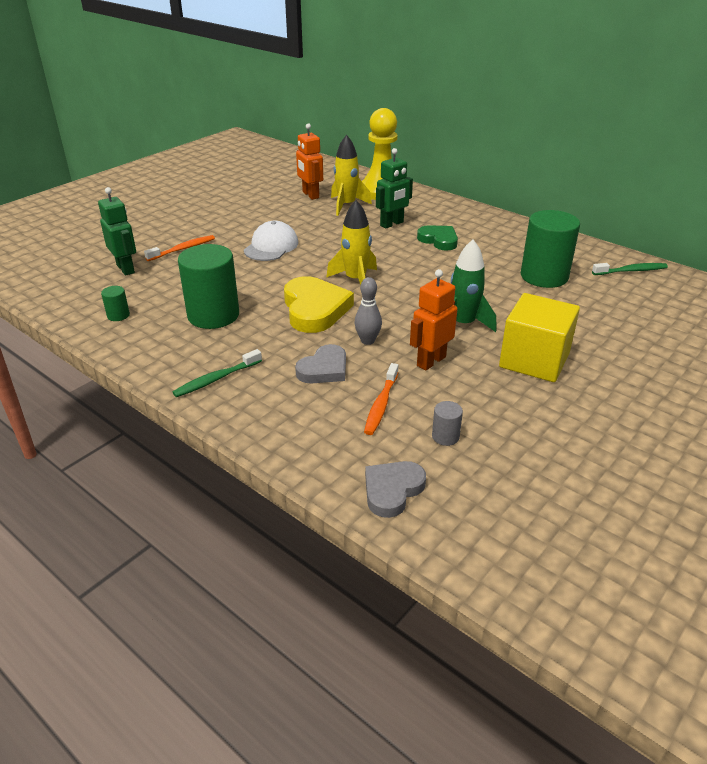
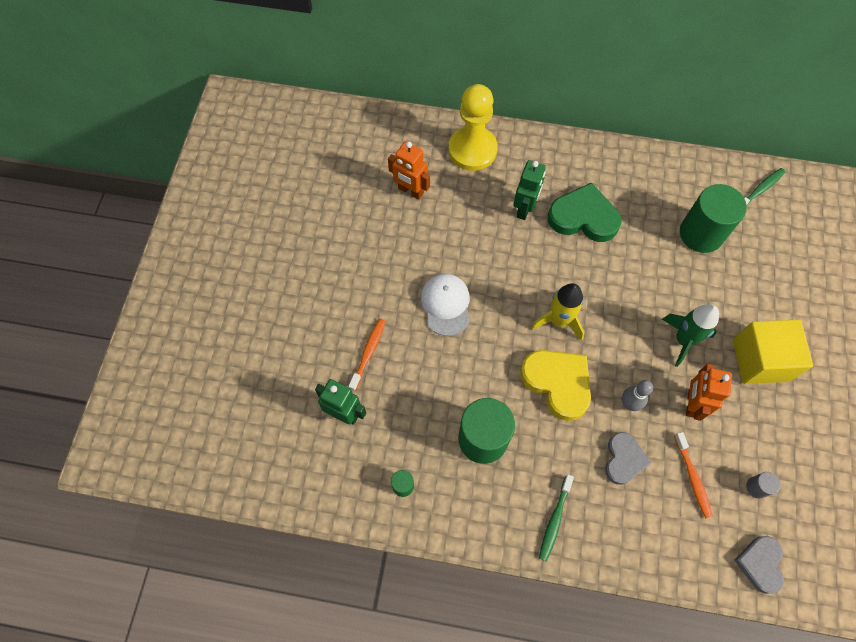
camera: 30 degrees left, 30 degrees up
yellow rocket [331,135,372,216] -> none
green heart [417,225,458,250] -> green heart [548,183,621,242], size x1.59

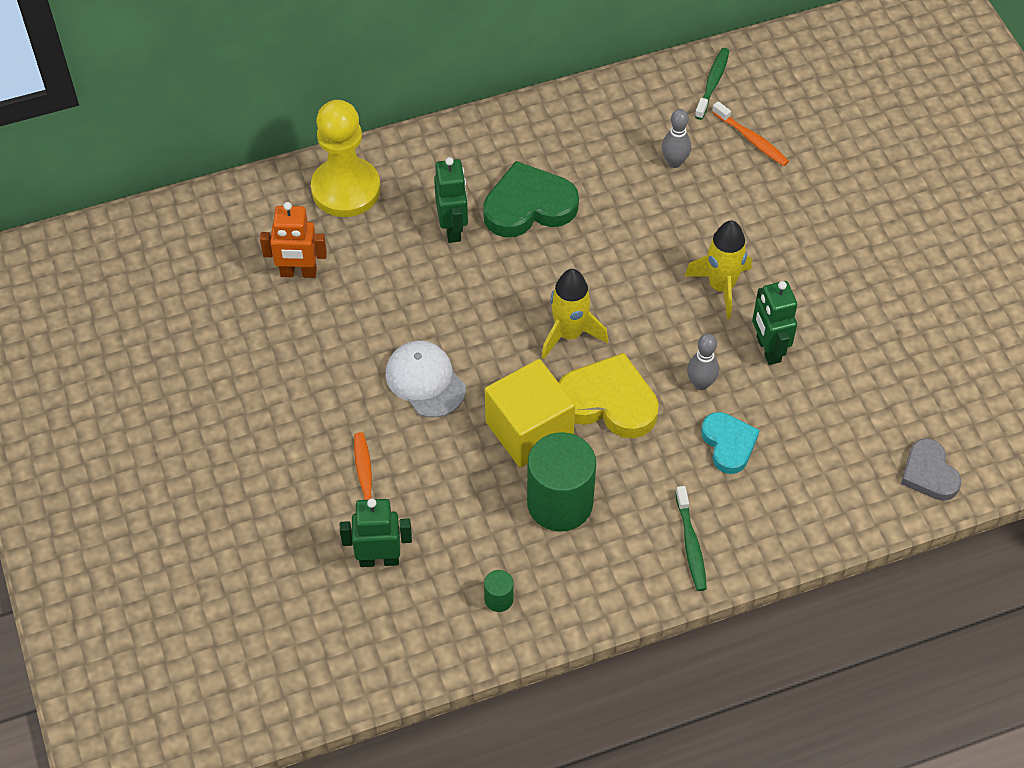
camera: 30 degrees left, 10 degrees down
grey heart [605,432,651,485] -> turquoise heart [701,412,760,474]
green rocket [662,304,719,367] -> yellow rocket [684,220,752,319]
orange toothbrush [674,432,713,518] -> orange toothbrush moved to [712,101,789,166]
green cylinder [680,184,747,253] -> grey bowling pin [662,109,691,168]
orange robot [686,364,732,421] -> green robot [752,281,797,365]
yellow cube [733,320,813,384] -> yellow cube moved to [485,359,575,467]
grey cylinder [746,472,781,499] -> none

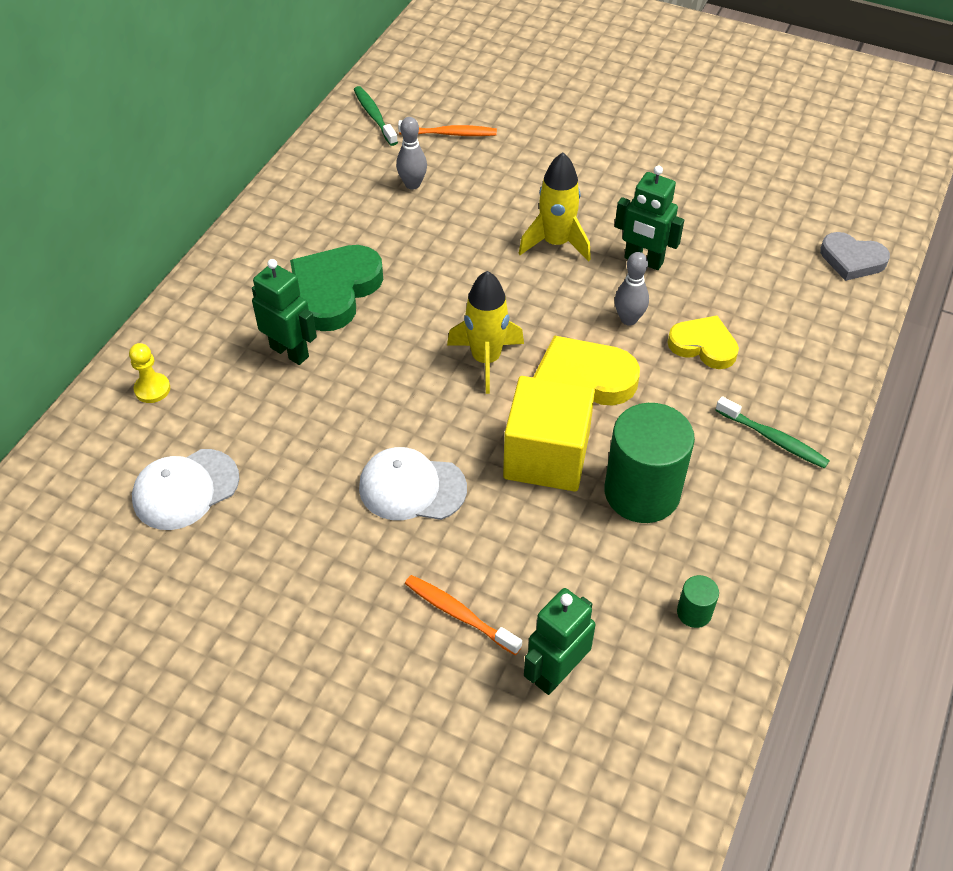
camera: 45 degrees left, 5 degrees down
orange robot [260,202,327,278] -> white cap [132,449,239,530]
yellow pawn [311,100,380,217] -> yellow pawn [129,343,170,403], size x0.43
turquoise heart [701,412,760,474] -> yellow heart [667,316,739,369]

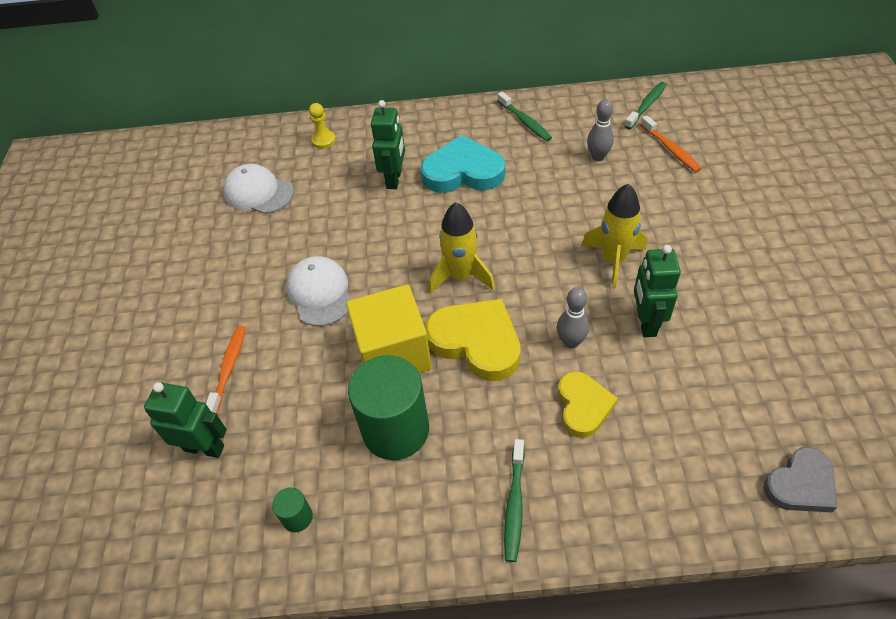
camera: 65 degrees right, 0 degrees up
green heart [290,245,383,331] -> turquoise heart [420,135,505,193]
grey heart [820,232,890,281] -> grey heart turned 120 degrees counterclockwise [764,447,837,512]
none -> green toothbrush [498,92,552,141]

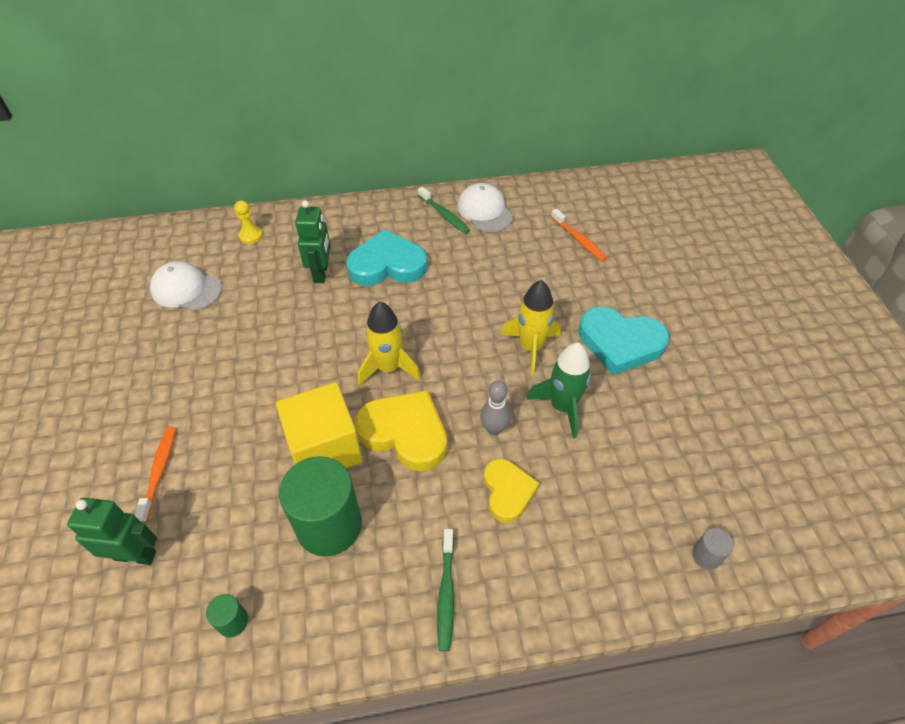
camera: 10 degrees left, 0 degrees up
white cap [286,256,351,326] -> white cap moved to [457,183,513,232]
grey bowling pin [587,99,614,161] -> none
green toothbrush [625,82,667,129] -> none
green robot [634,245,681,337] -> green rocket [527,342,591,438]
grey heart [764,447,837,512] -> grey cylinder [692,528,734,570]
none -> turquoise heart [579,306,669,375]

